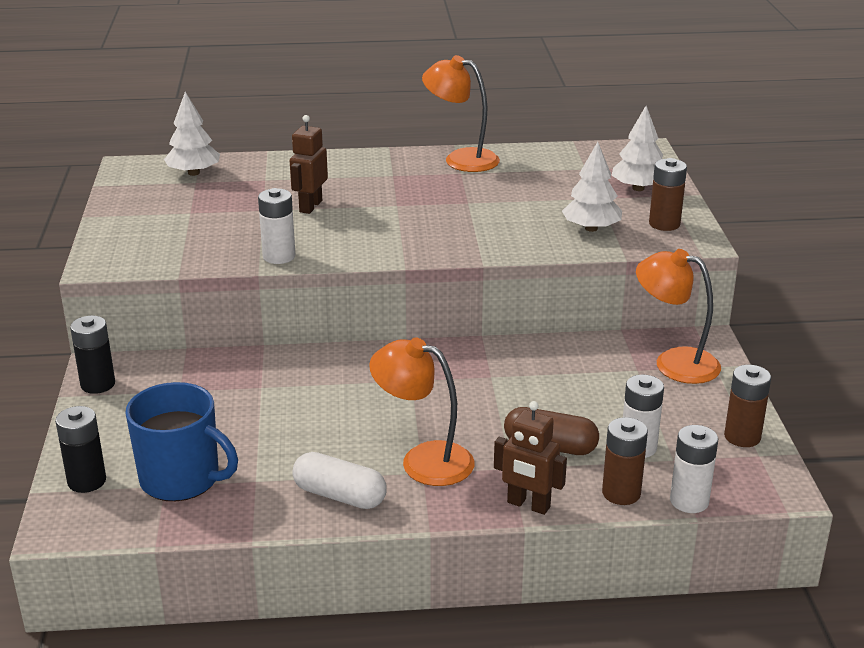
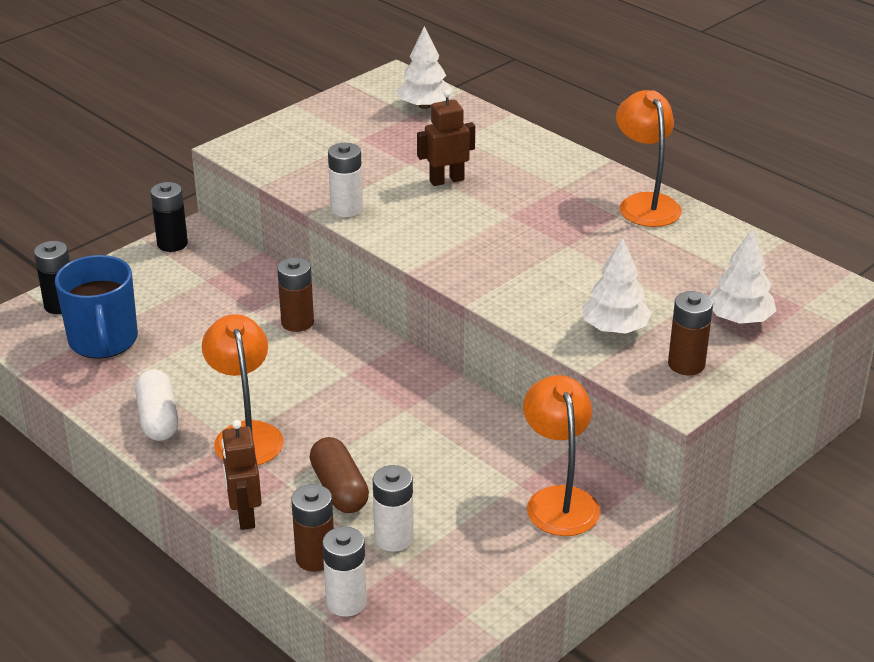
camera: 50 degrees right, 5 degrees up
brown battery [724,365,771,447] -> brown battery moved to [277,257,314,332]

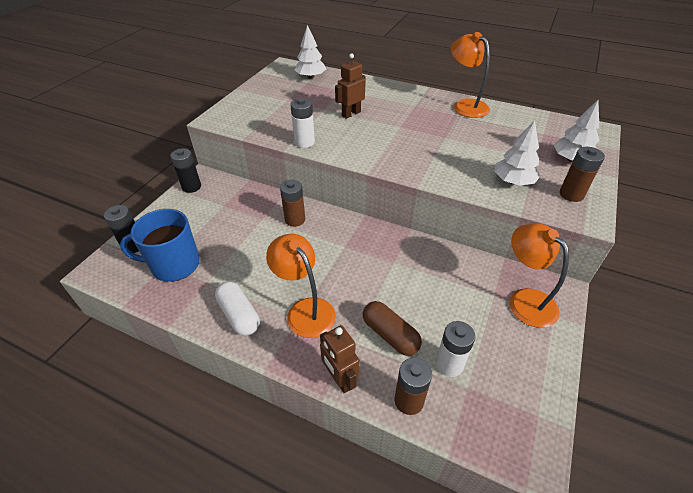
camera: 20 degrees left, 10 degrees up
blue mug [55,255,138,359] -> blue mug turned 120 degrees clockwise [120,209,200,282]
white battery [322,527,367,617] -> none

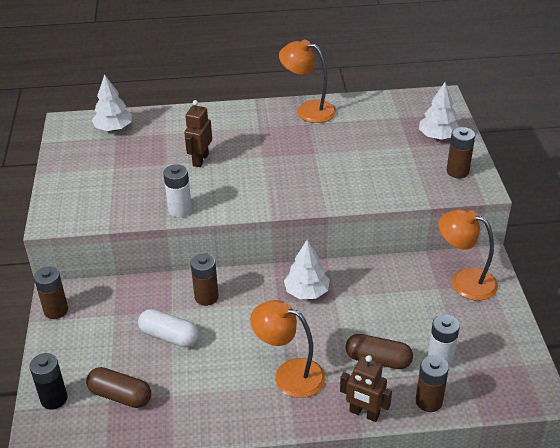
camera: 30 degrees left, 5 degrees down
blue mug [120,209,200,282] -> brown capsule [86,367,151,408]
black battery [170,148,201,193] -> brown battery [34,267,68,319]
white capsule [215,281,259,336] -> white capsule moved to [138,309,199,347]
white tree [494,120,541,186] -> white tree moved to [284,240,330,299]

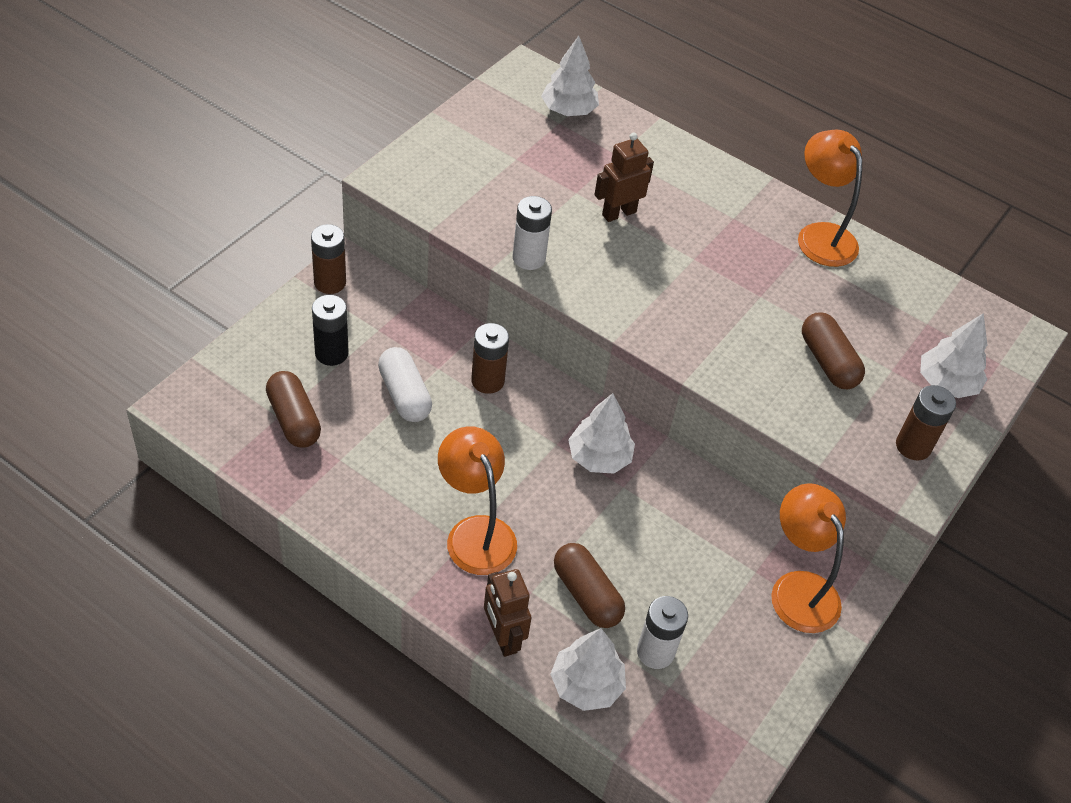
camera: 35 degrees right, 10 degrees up
black battery [29,353,67,410] -> black battery moved to [312,295,349,366]
brown battery [416,355,449,412] -> white tree [550,628,626,711]
none -> brown capsule [802,312,865,390]

